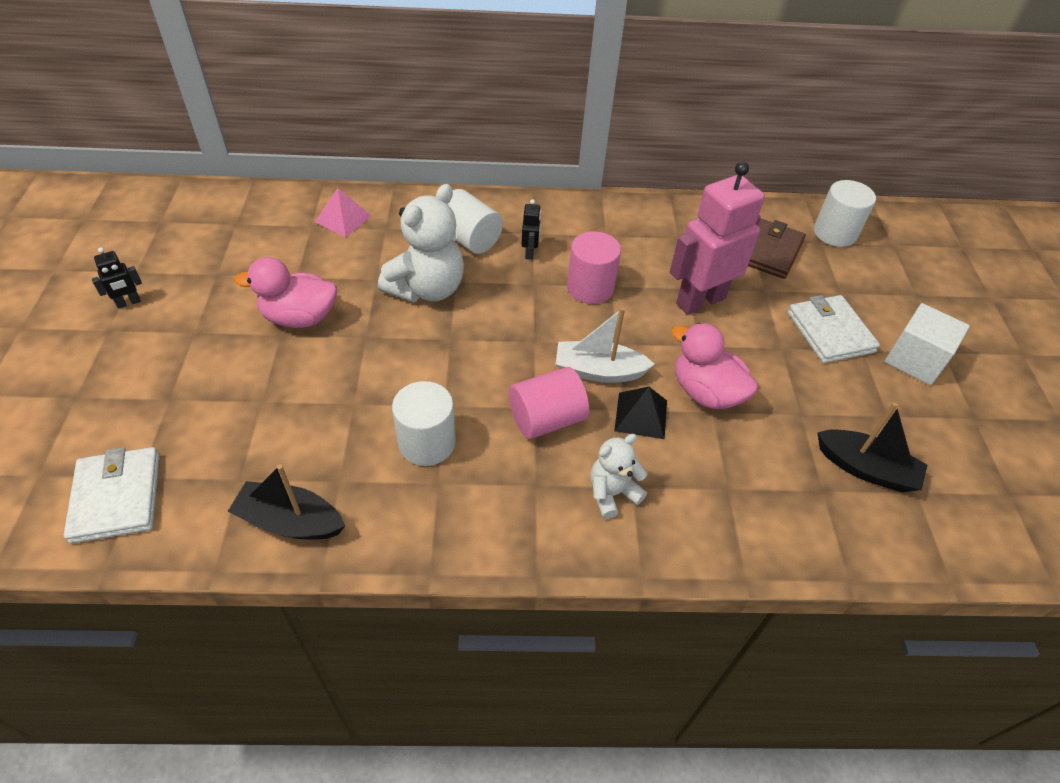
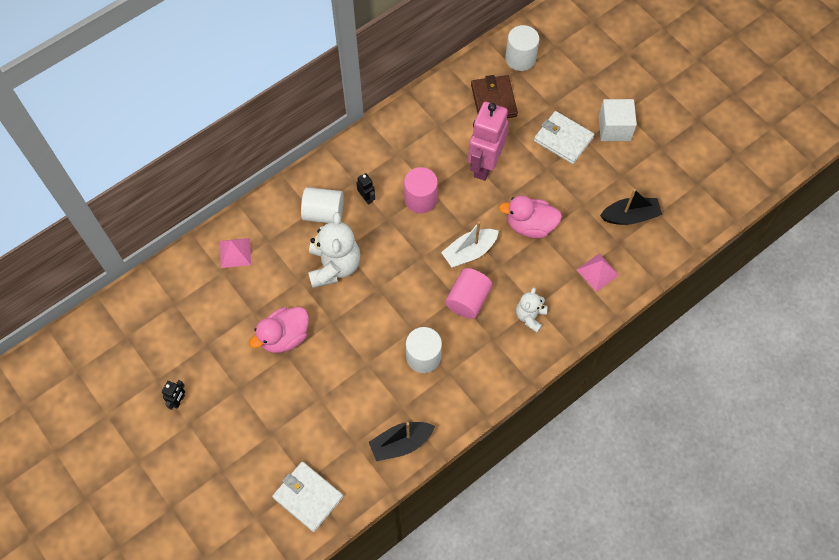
camera: 35 degrees left, 15 degrees up
black pyramid [614,387,667,439] -> none
none -> pink pyramid [577,253,619,292]

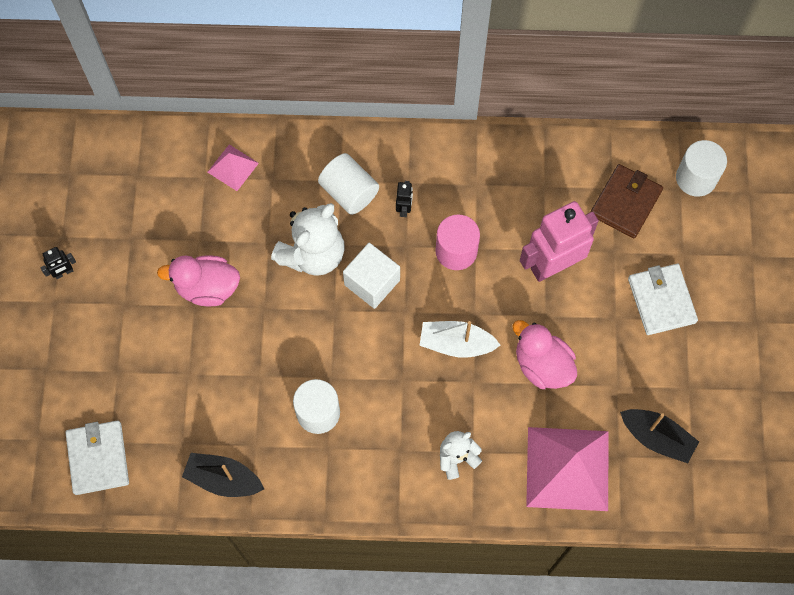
camera: 40 degrees right, 5 degrees up
pink cylinder [445,268,492,319] -> none
pink pyramid [577,253,619,292] -> pink pyramid [526,427,608,511], size x2.03
white cube [599,99,637,141] -> white cube moved to [343,243,400,309]

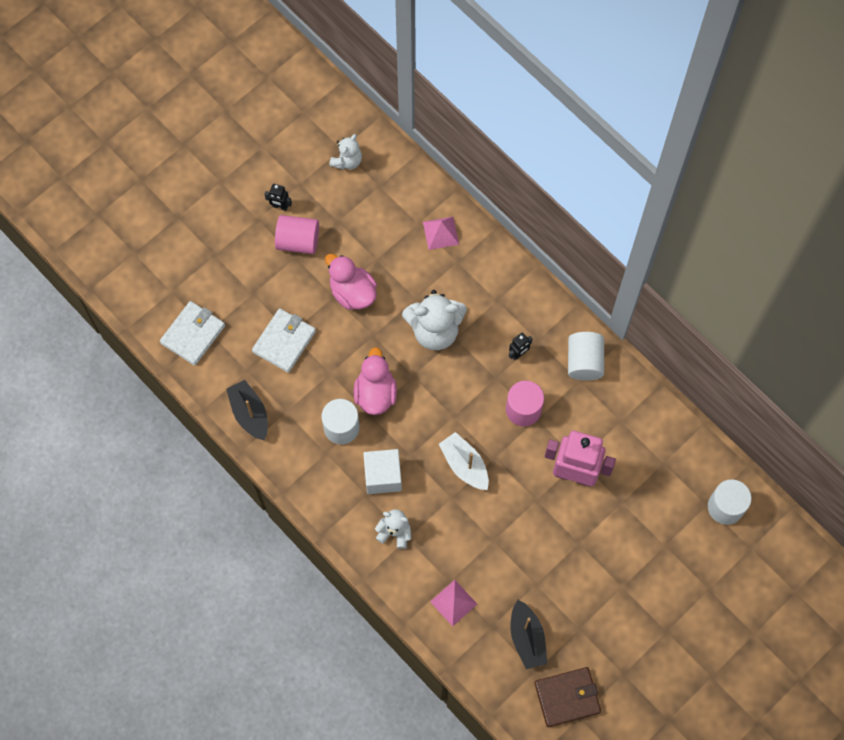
camera: 45 degrees right, 0 degrees up
white cylinder [318,153,379,215] -> white cylinder moved to [568,332,604,381]
white cube [343,243,400,309] -> white cube moved to [363,449,402,494]
pink duck [512,320,577,389] -> pink duck moved to [354,347,397,415]
pink pyramid [526,427,608,511] -> pink pyramid [430,580,477,626], size x0.49
brown wallet [591,164,663,238] -> brown wallet moved to [534,667,601,727]
white wallet [628,264,698,335] -> white wallet moved to [252,308,316,373]
none -> pink cylinder [275,215,319,254]
none -> white teddy bear [329,134,362,170]

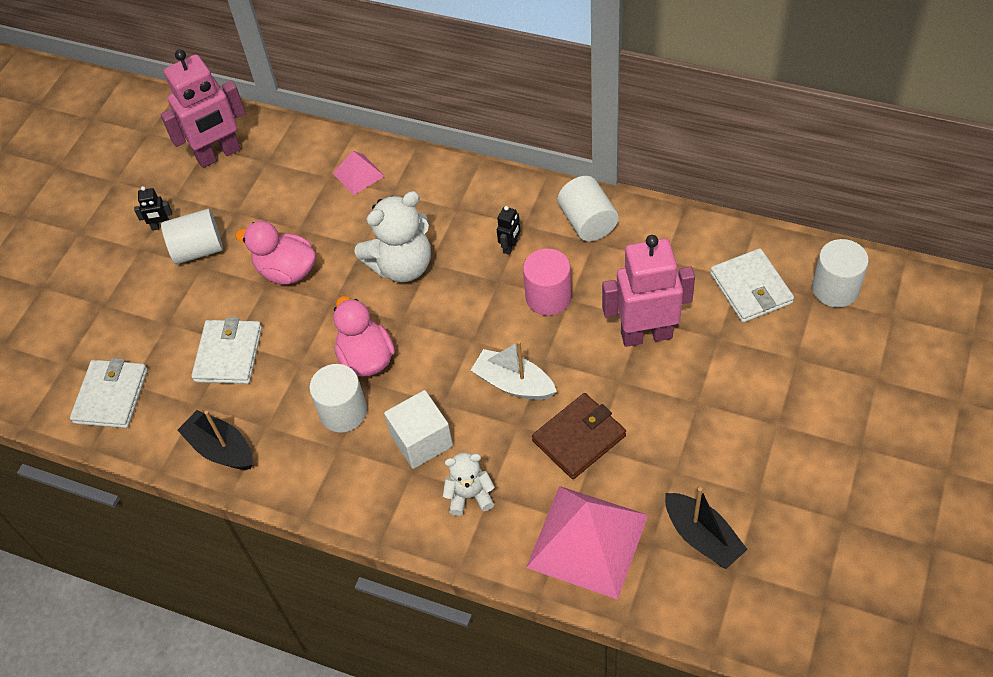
camera: 20 degrees left, 15 degrees down
pink cylinder [275,215,319,254] -> white cylinder [161,209,223,264]
white teddy bear [329,134,362,170] -> pink robot [160,50,245,168]
pink pyramid [430,580,477,626] -> pink pyramid [526,486,648,599], size x2.03
brown wallet [534,667,601,727] -> brown wallet moved to [532,393,626,479]
none -> white wallet [710,248,794,323]

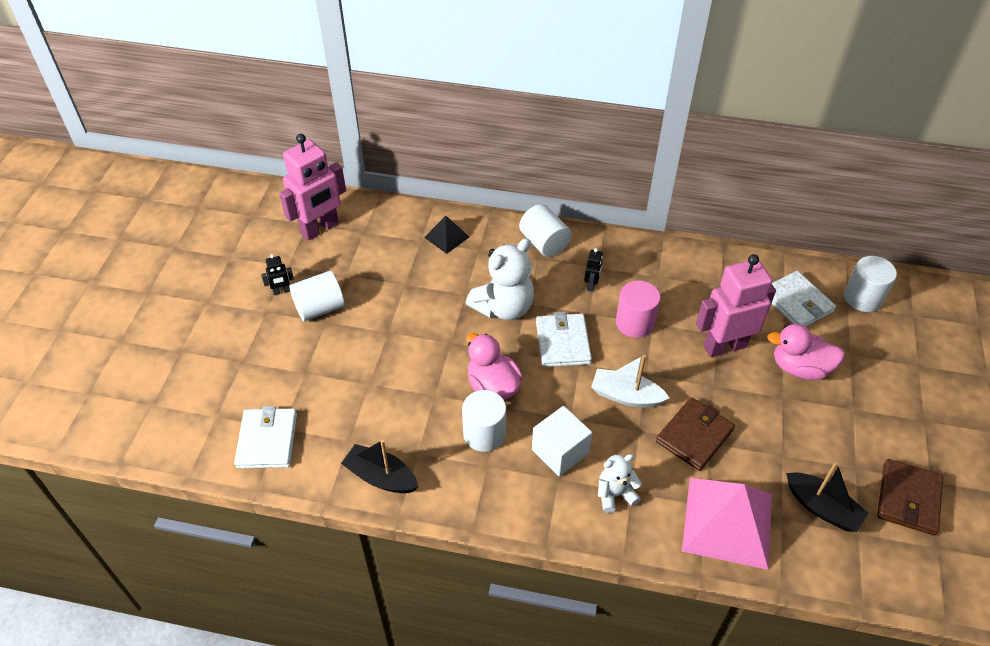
camera: 15 degrees left, 5 degrees down
white wallet [191,317,262,384] -> white wallet moved to [536,312,592,367]
pink duck [235,221,316,285] -> pink duck moved to [767,324,845,380]
pink pyramid [333,151,385,195] -> black pyramid [424,216,469,254]
white cylinder [558,176,619,242] -> white cylinder moved to [519,204,572,257]
none -> brown wallet [877,459,943,535]

